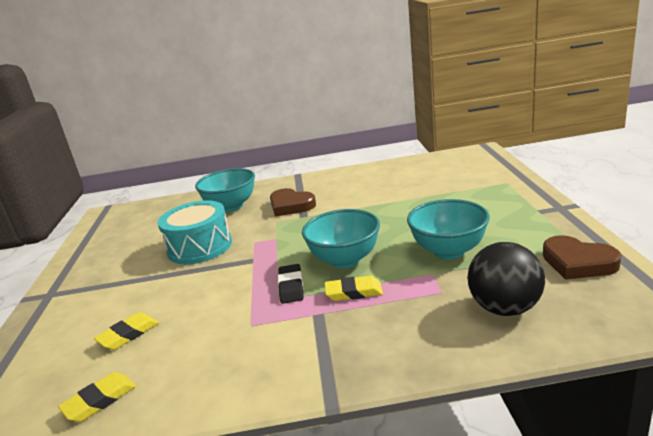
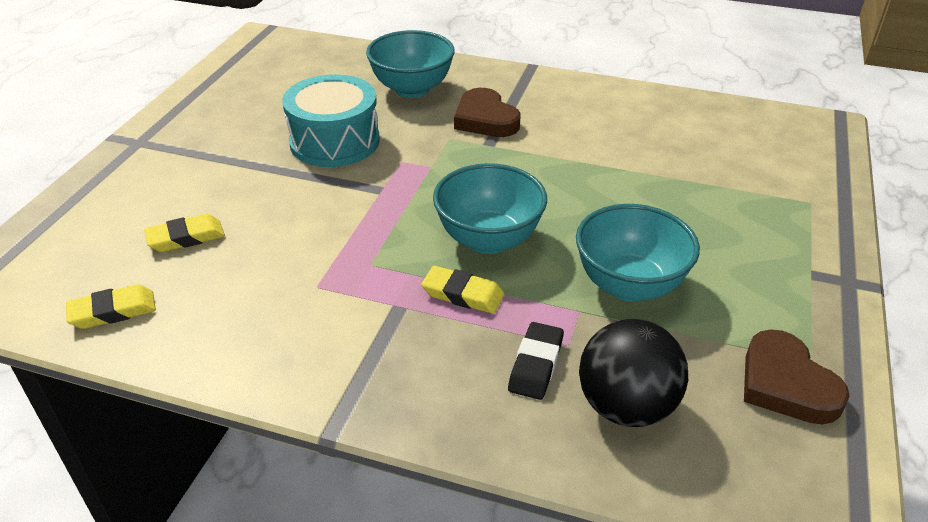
camera: 20 degrees right, 15 degrees up
black eraser [278,264,304,304] -> black eraser moved to [508,322,564,400]

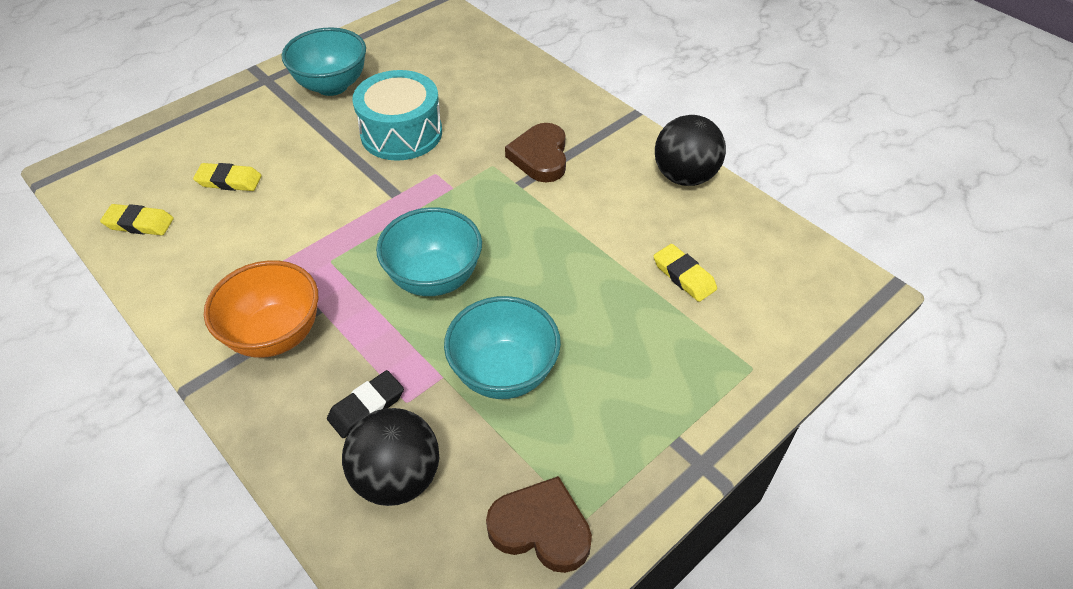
camera: 30 degrees right, 10 degrees up
turquoise bowl [366,30,455,98] -> turquoise bowl moved to [282,27,366,96]
yellow eraser [421,266,505,314] -> yellow eraser moved to [654,244,717,302]
brown heart [744,329,850,424] -> brown heart turned 105 degrees clockwise [486,476,592,573]
none -> orange bowl [204,260,318,358]
none -> black ball [655,115,726,186]

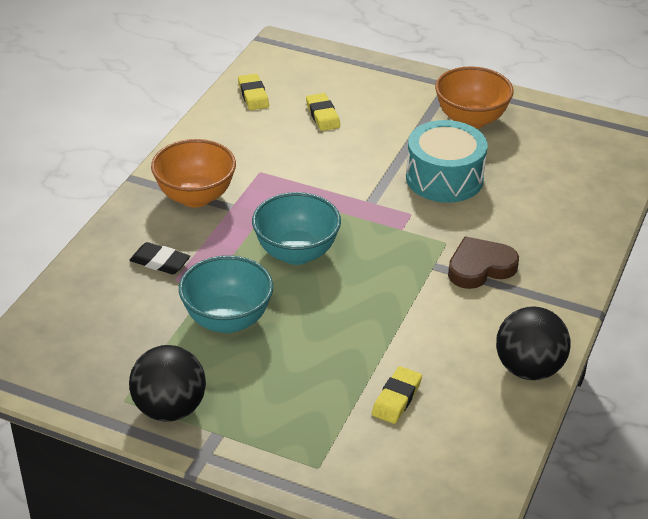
camera: 65 degrees right, 10 degrees down
turquoise bowl [282,27,366,96] -> orange bowl [435,66,514,129]
black ball [342,408,439,506] -> black ball moved to [129,345,206,422]
brown heart [486,476,592,573] -> none

